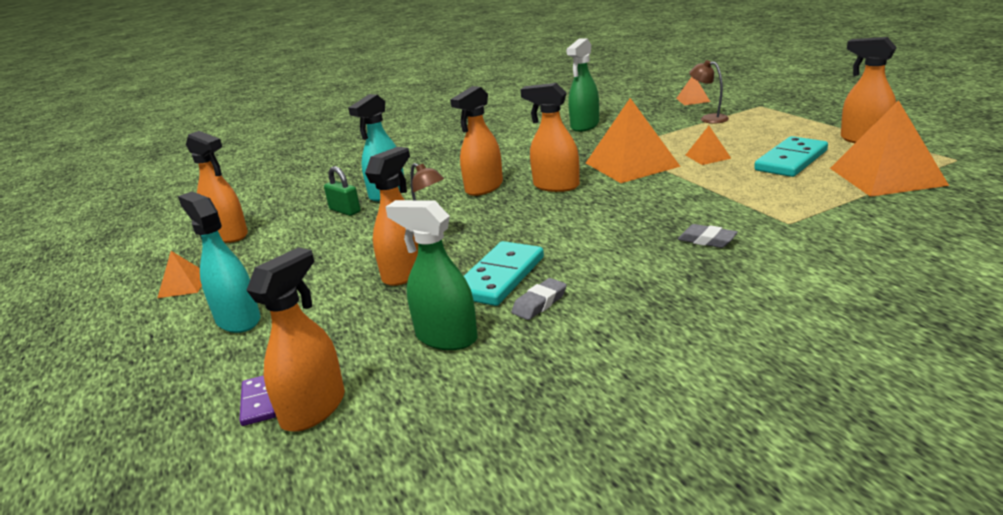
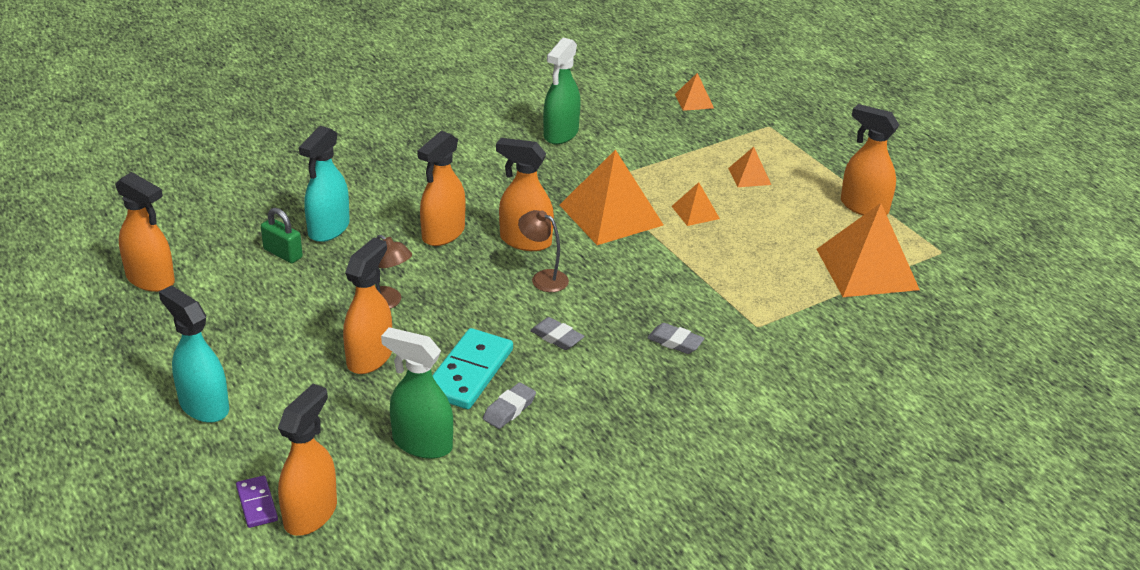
camera: 10 degrees left, 10 degrees up
orange pyramid [158,251,202,298] -> orange pyramid moved to [728,147,771,187]
brown lamp [689,60,729,124] -> brown lamp moved to [518,210,569,292]
turquoise domino [754,136,828,177] -> none
none -> grey eraser [530,317,584,350]

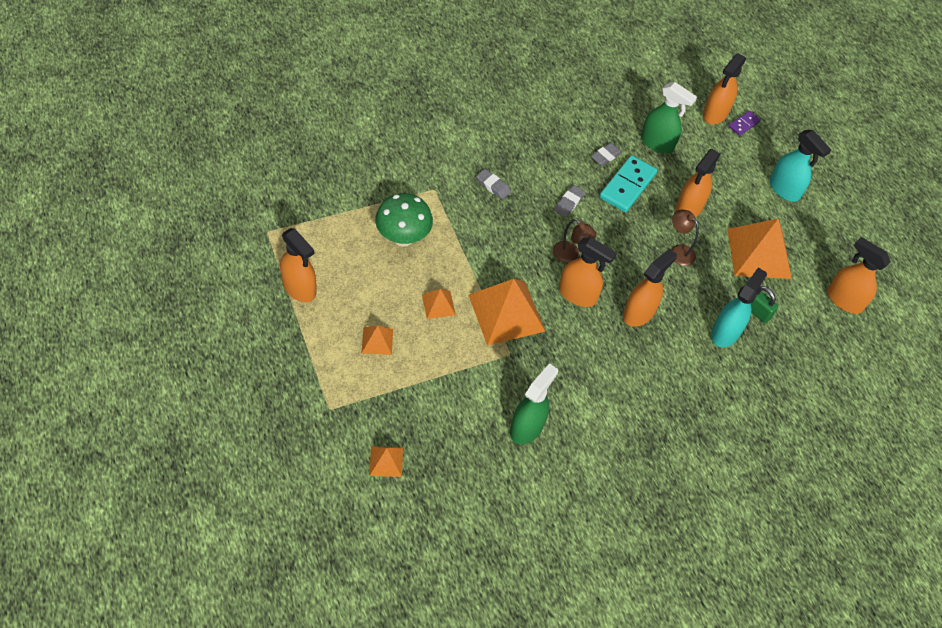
camera: 175 degrees left, 20 degrees up
purple domino [236,476,278,528] -> purple domino turned 60 degrees clockwise [728,111,761,136]
grey eraser [530,317,584,350] -> grey eraser turned 75 degrees clockwise [554,185,585,217]
orange pyramid [816,203,920,297] -> orange pyramid moved to [727,219,792,279]
none -> green mushroom [375,193,433,247]

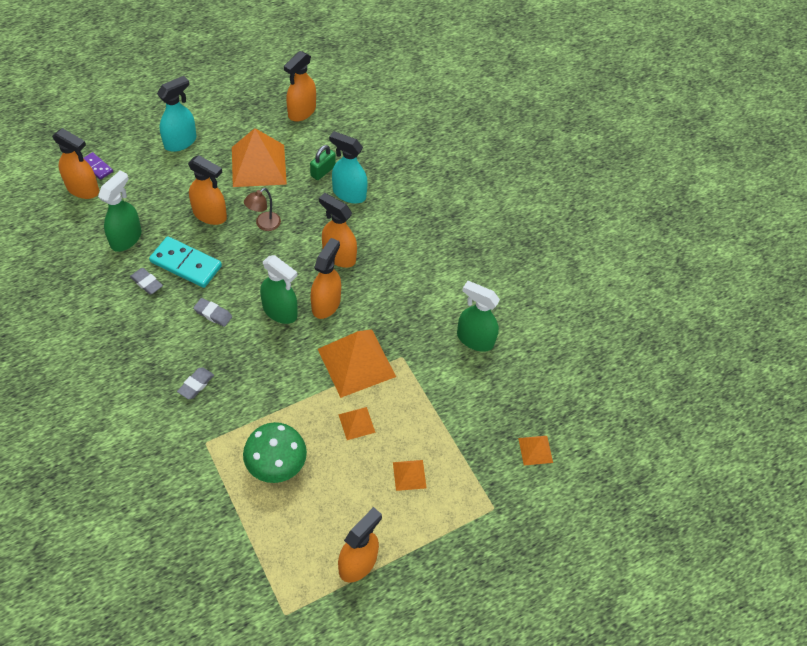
camera: 95 degrees left, 0 degrees up
brown lamp [553,219,596,263] -> green spray bottle [260,255,298,324]

